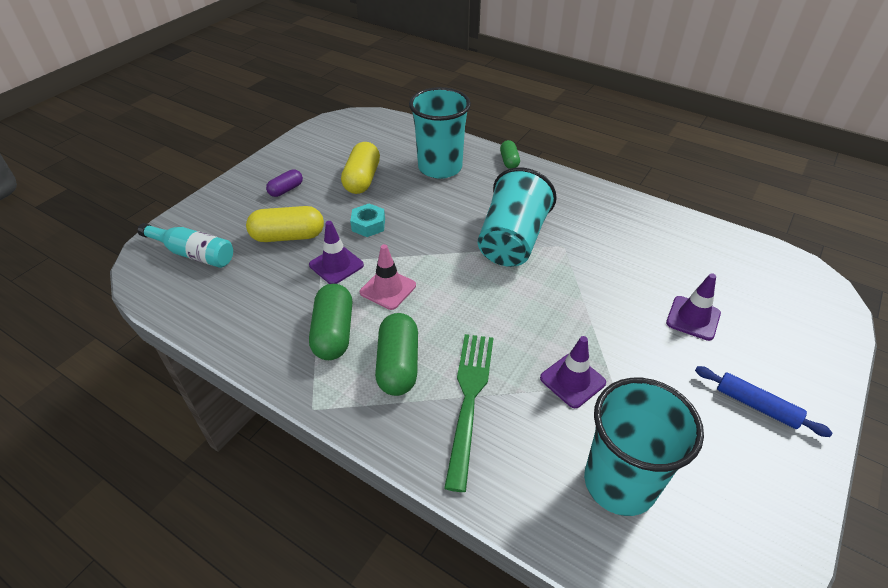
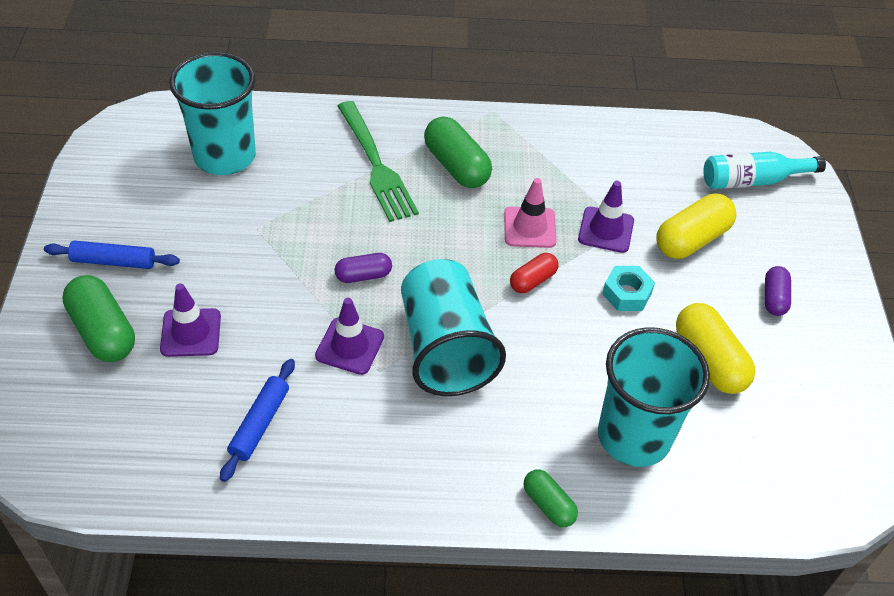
camera: 145 degrees right, 5 degrees up
green capsule [309,284,352,360] -> green capsule moved to [62,275,135,362]
purple traffic cone [540,336,606,408] -> purple traffic cone moved to [315,298,384,375]
none -> blue rolling pin [220,359,295,482]
none -> purple capsule [335,253,392,283]
none -> red capsule [510,253,558,293]

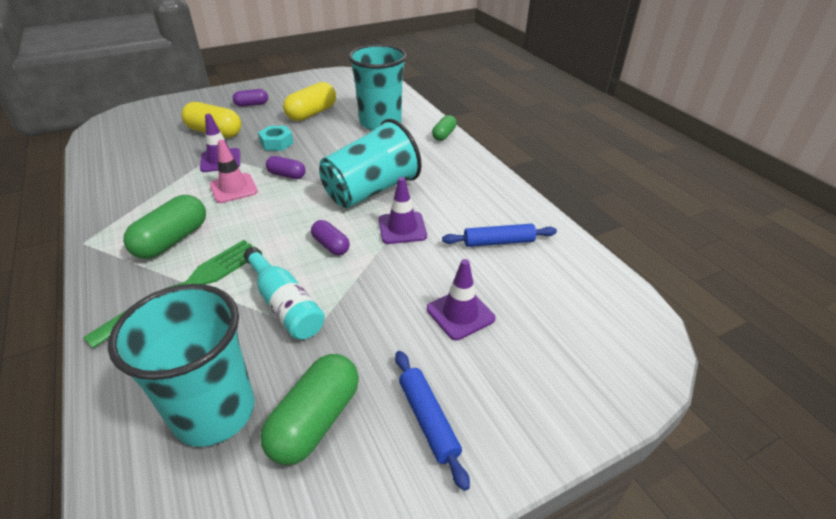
camera: 115 degrees left, 10 degrees down
green capsule [62,275,135,362] -> green capsule moved to [260,354,359,465]
red capsule [510,253,558,293] -> purple capsule [266,156,306,179]
turquoise bottle [703,152,826,189] -> turquoise bottle moved to [244,247,325,340]

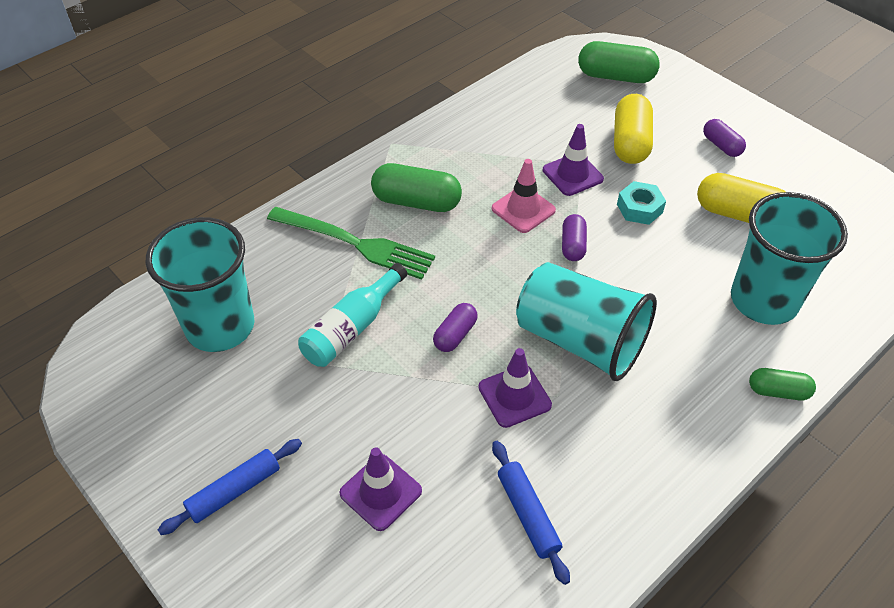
camera: 75 degrees right, 10 degrees up
green capsule [260,354,359,465] -> green capsule moved to [578,41,660,83]

